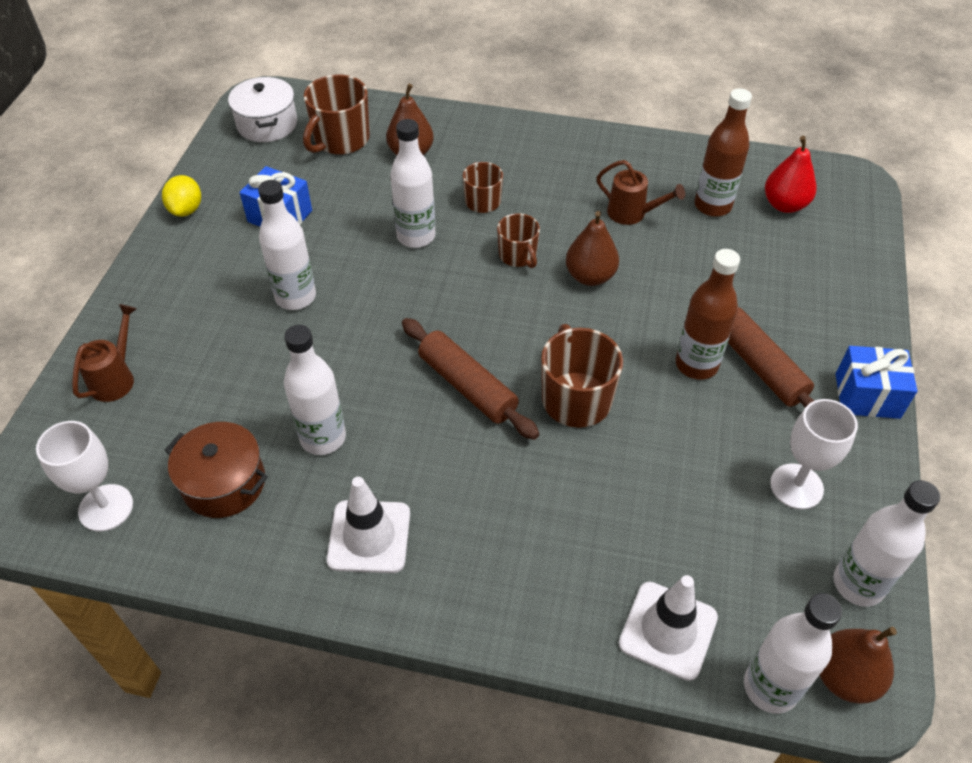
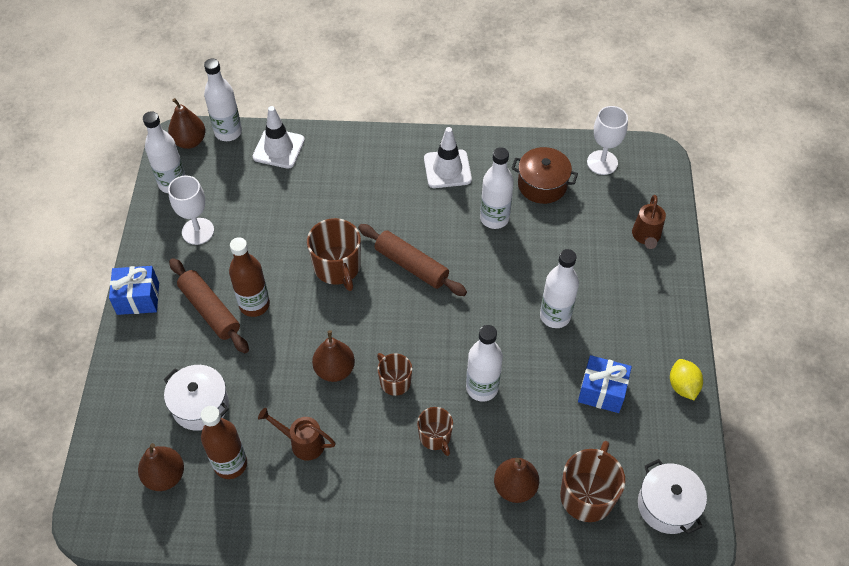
camera: 170 degrees right, 5 degrees up
red pear [765,136,817,213] -> brown pear [138,443,184,491]
none -> white pot [164,365,229,431]

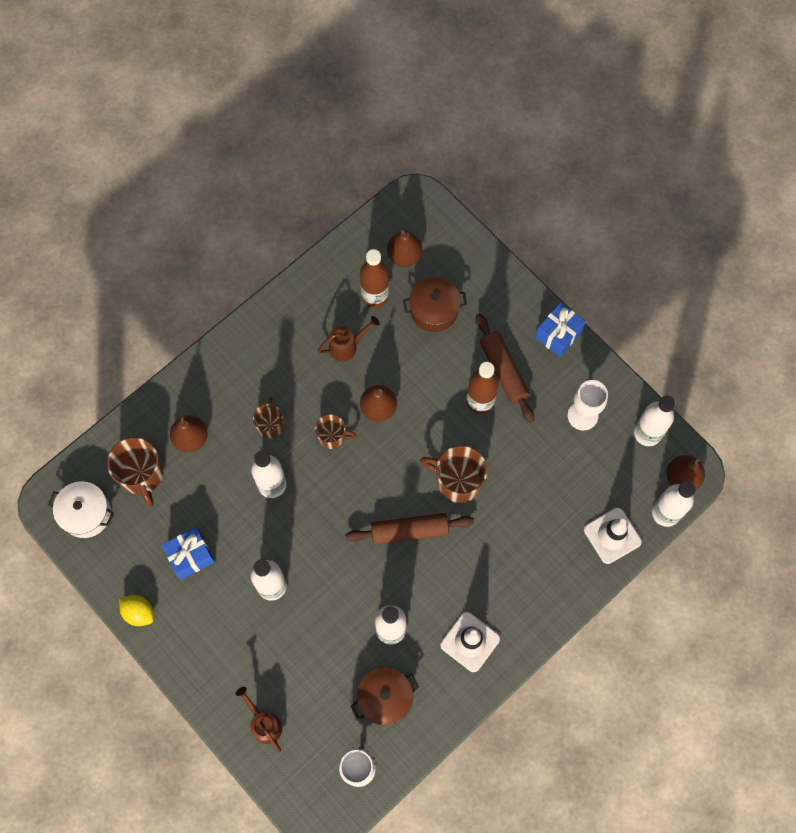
camera: 135 degrees right, 15 degrees up
white pot [164,365,229,431] -> brown pot [403,277,467,332]
brown rolling pin [169,258,249,353] -> brown rolling pin turned 60 degrees clockwise [476,313,534,423]
brown mug [417,407,453,456] -> brown mug turned 75 degrees clockwise [253,397,284,438]

